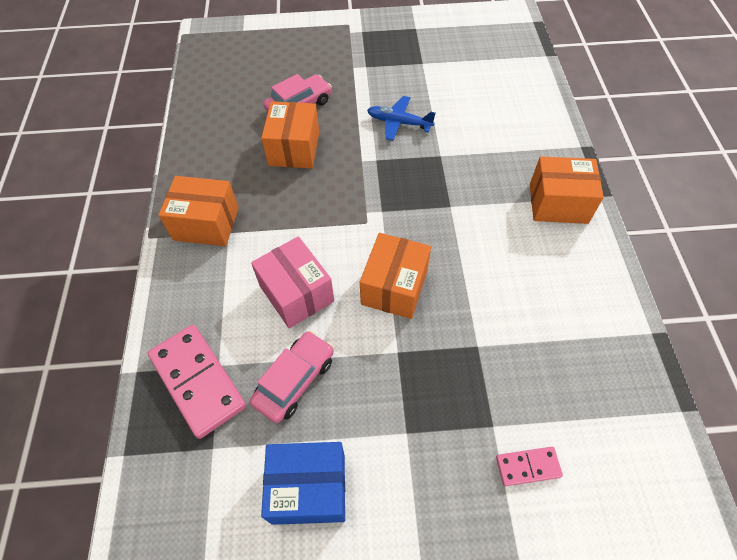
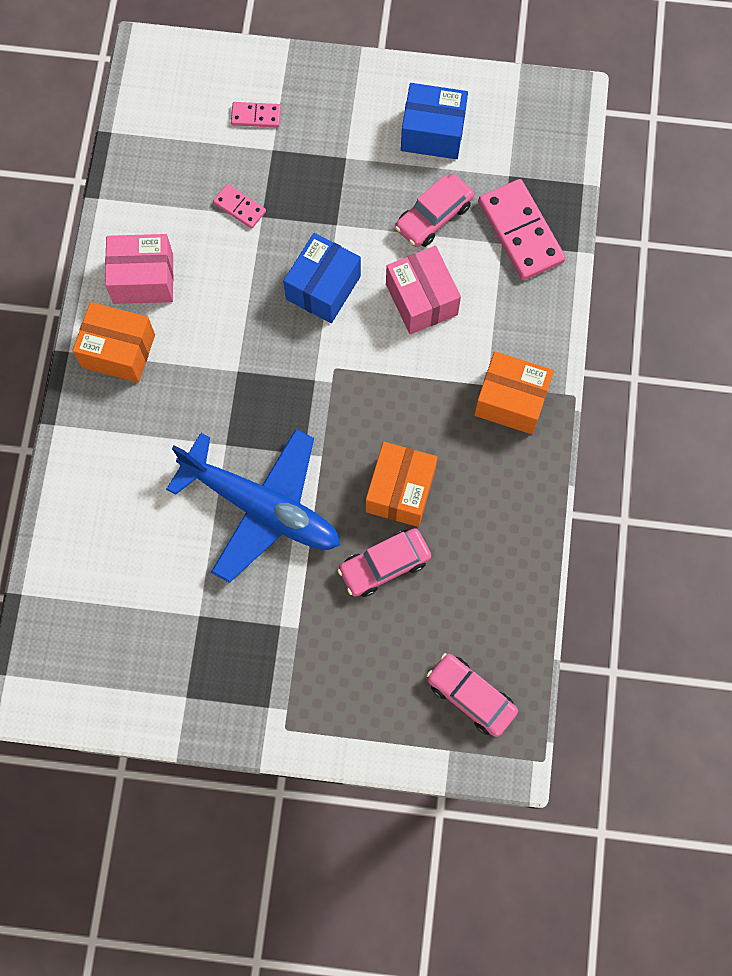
camera: 170 degrees left, 15 degrees up
orange box [360,233,431,319] -> blue box [283,233,361,323]
blue plane [367,96,436,141] -> blue plane [166,429,340,583], size x2.07
none -> pink box [105,234,173,304]
none -> pink domino [213,184,266,229]
none -> pink car [426,653,518,737]

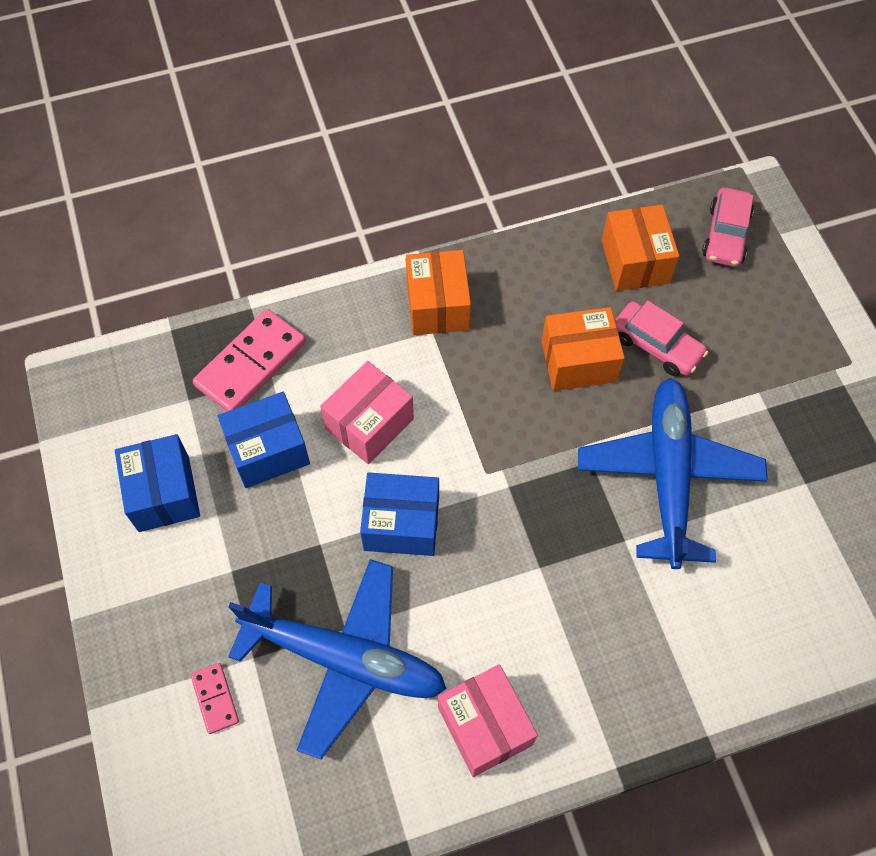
camera: 115 degrees left, 10 degrees down
orange box [72,302,155,383] -> orange box moved to [602,205,679,291]
pink domino [213,184,266,229] -> blue plane [228,559,447,760]
pink car [395,174,474,247] -> blue box [218,392,310,488]

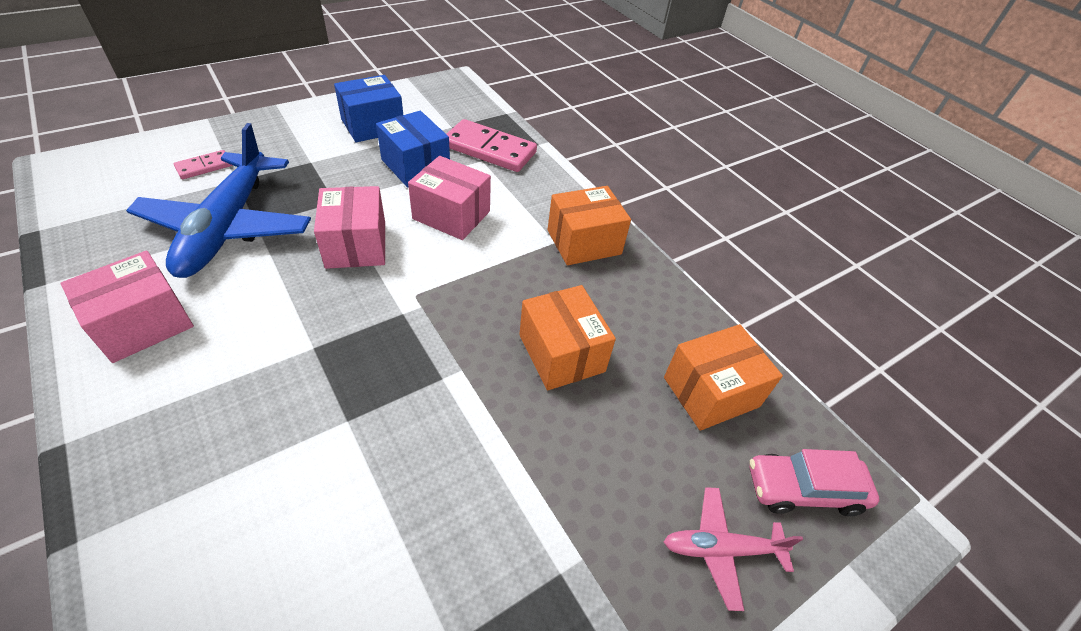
camera: 70 degrees right, 15 degrees down
blue box [360,472,439,556] -> pink box [314,186,385,269]
blue plane [578,378,768,569] -> none
pink car [615,301,708,376] -> none
none -> pink plane [664,487,803,611]

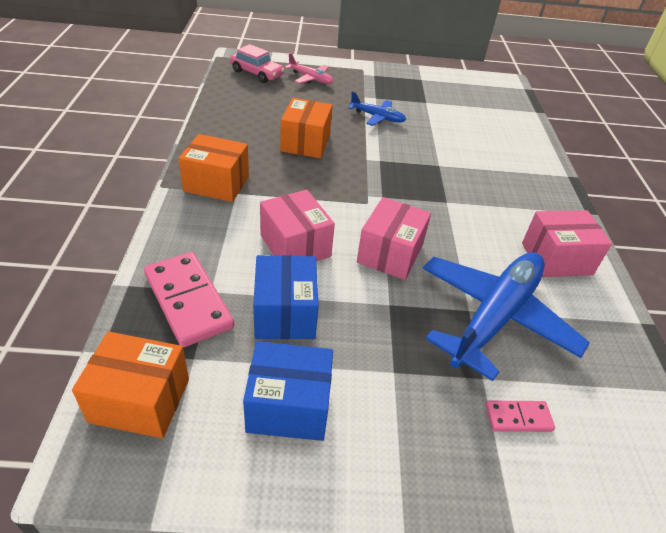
camera: 145 degrees left, 5 degrees down
orange box [664,324,783,431] -> orange box moved to [72,332,189,438]
none -> blue plane [348,92,406,126]

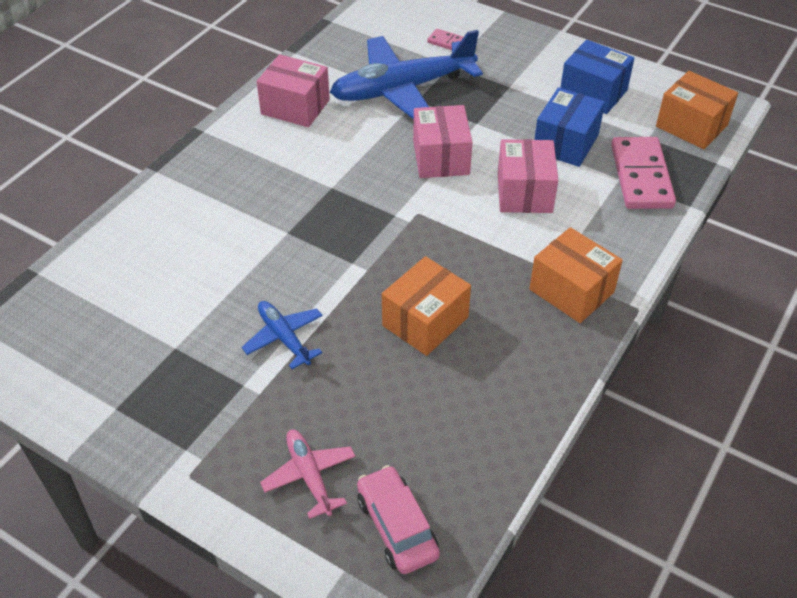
camera: 145 degrees left, 5 degrees up
pink box [357,197,431,280] -> pink box turned 60 degrees counterclockwise [413,105,472,178]

